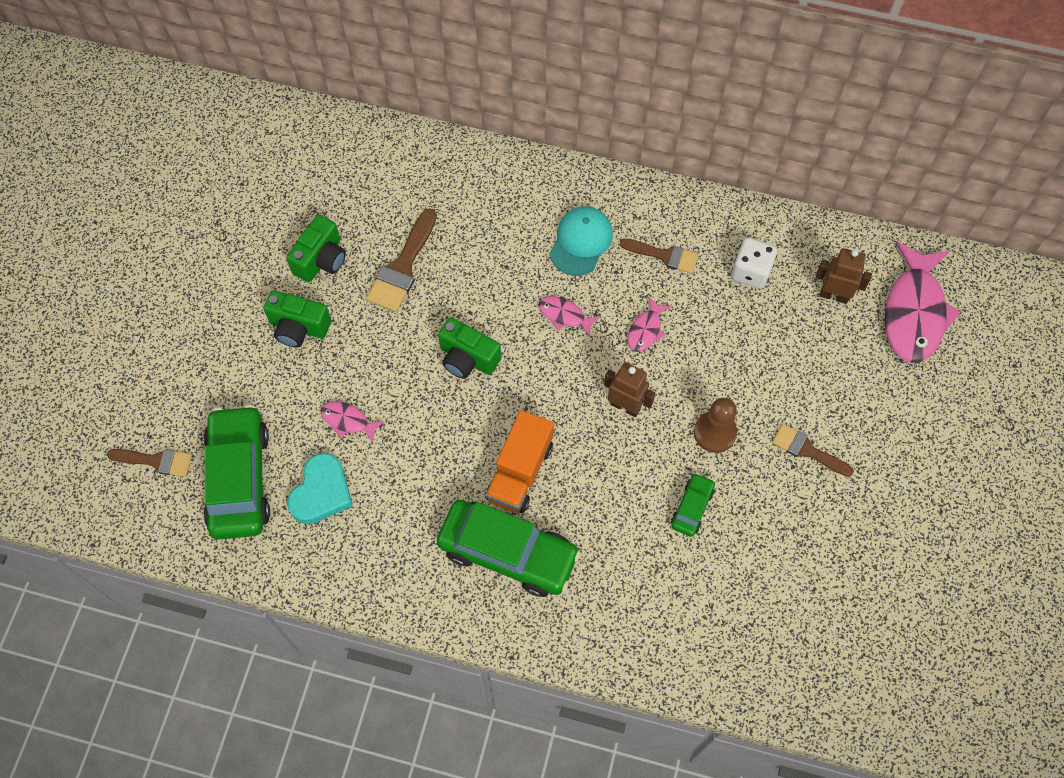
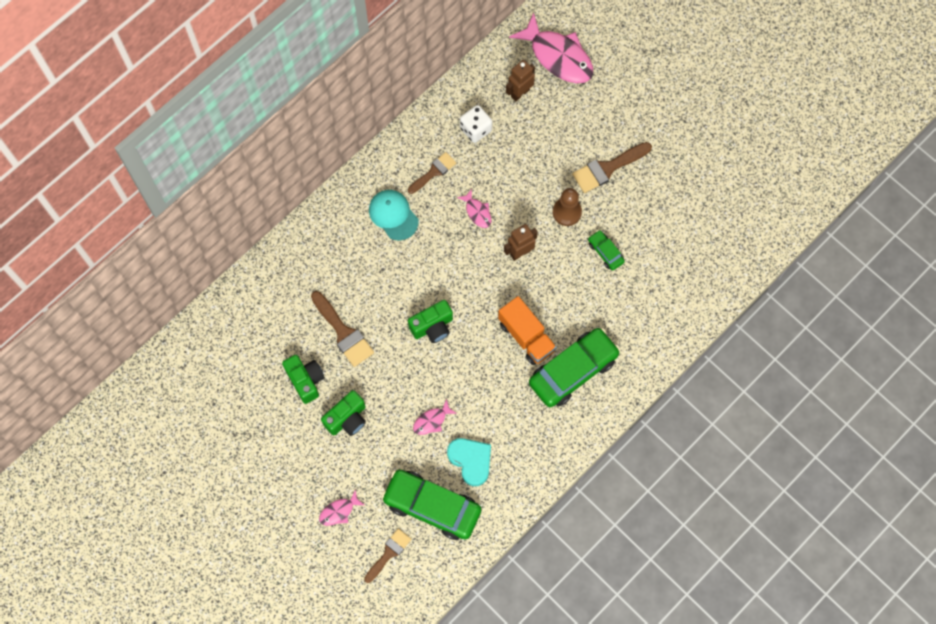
camera: 60 degrees left, 5 degrees up
pink fish [539,296,600,337] -> pink fish moved to [319,490,364,526]
brown brush [772,424,854,477] -> brown brush [572,142,652,193], size x1.50

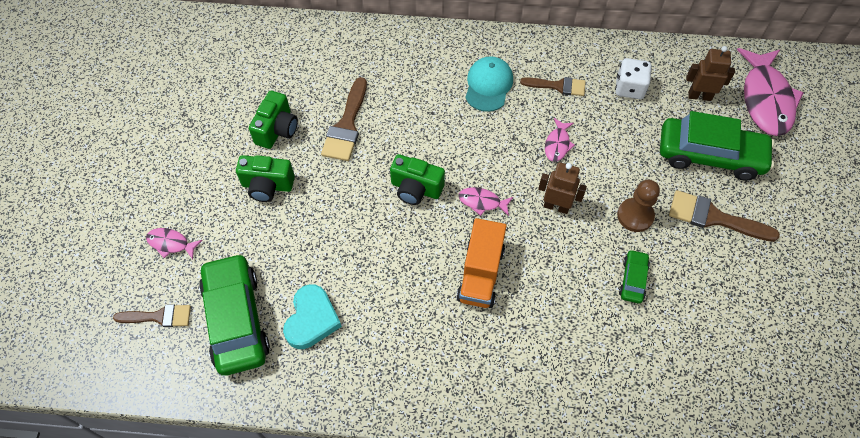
camera: 50 degrees right, 10 degrees down
pink fish [413,399,457,435] -> pink fish moved to [458,187,513,216]
green car [529,328,620,407] -> green car moved to [660,111,775,181]

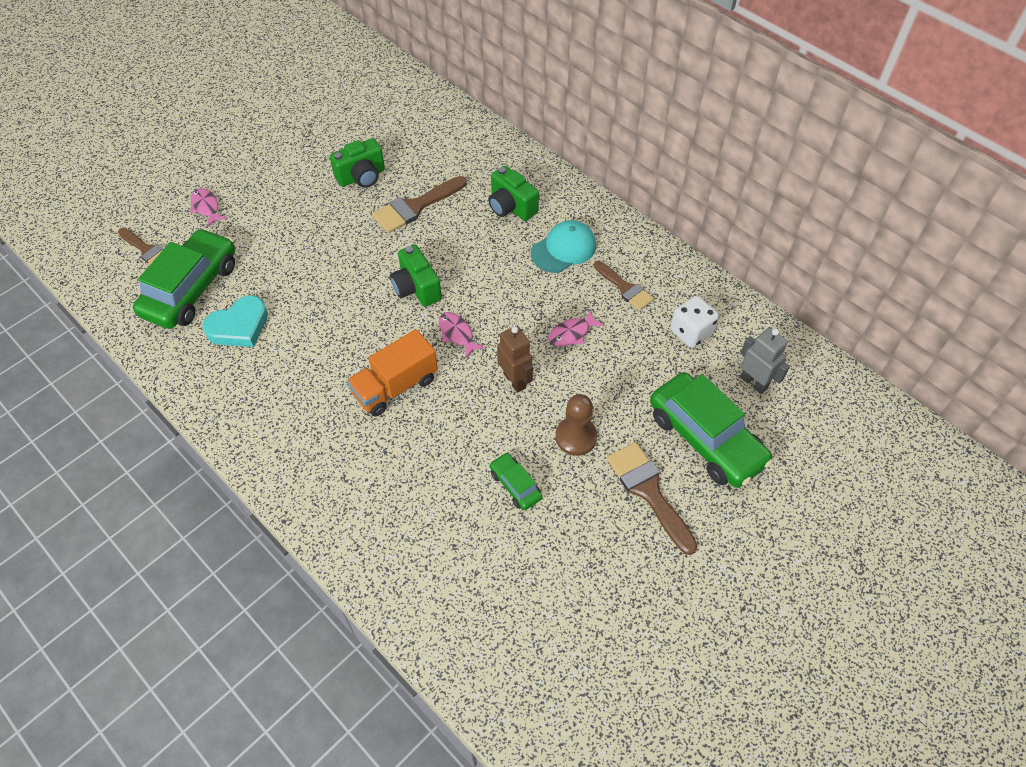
camera: 40 degrees right, 5 degrees down
green camera [236,155,295,202] -> green camera moved to [488,166,539,221]
green car [619,249,650,303] -> green car turned 90 degrees counterclockwise [490,452,542,510]
brown robot [686,46,735,101] -> grey robot [740,328,790,394]
pink fish [737,48,804,136] -> none

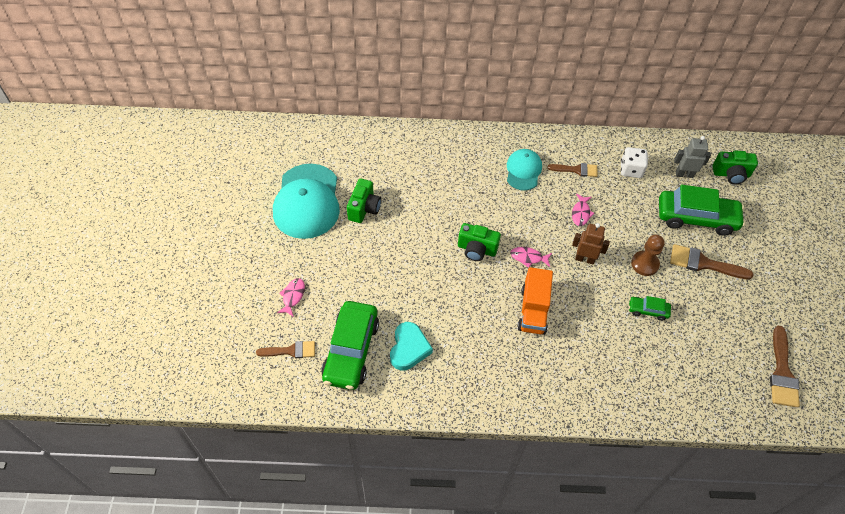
camera: 45 degrees left, 0 degrees up
green car [133,228,235,329] -> green car turned 150 degrees counterclockwise [321,301,379,390]
pink fish [190,188,227,227] -> pink fish turned 90 degrees clockwise [277,278,305,317]
brown brush [372,176,467,233] -> brown brush moved to [770,326,800,408]
green camera [488,166,539,221] -> green camera moved to [712,150,758,185]
none -> turquoise cap [273,164,340,239]

